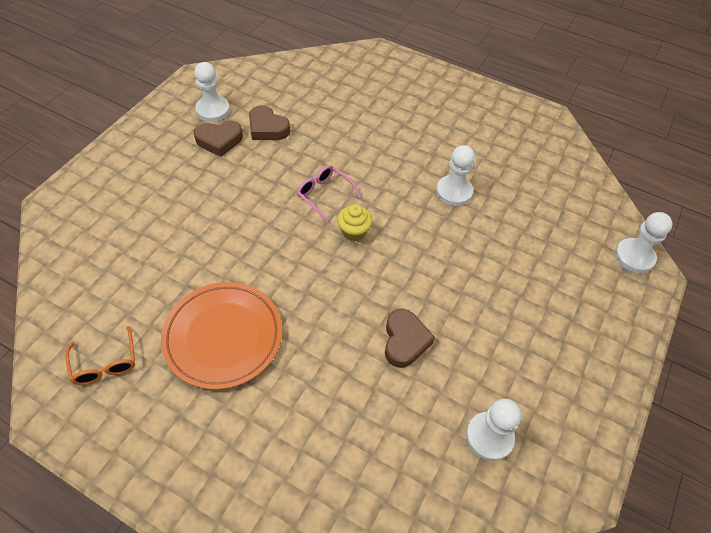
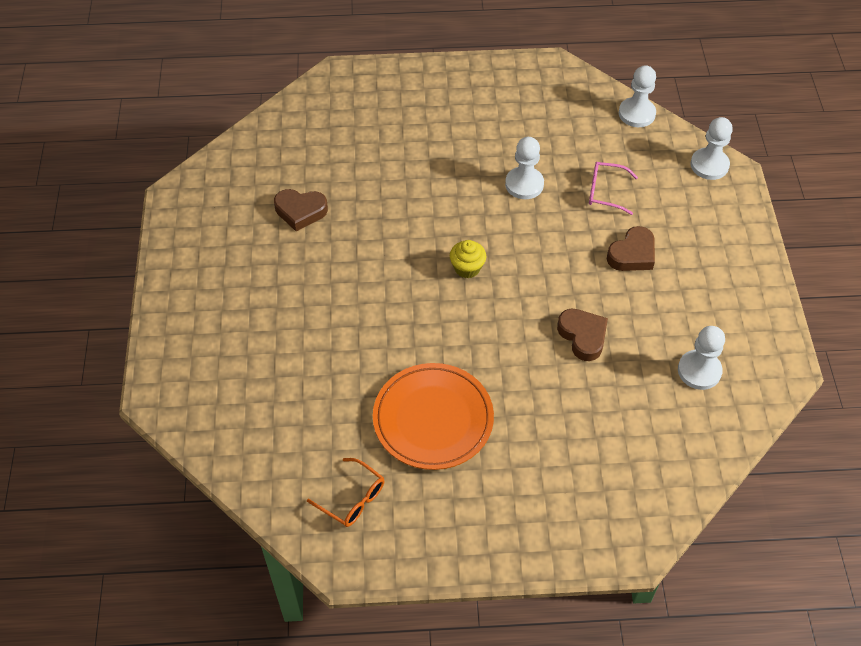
camera: 30 degrees left, 0 degrees up
white pawn [194,62,230,122] -> white pawn moved to [619,65,656,127]
brown heart [194,121,243,157] -> brown heart moved to [607,226,655,271]
pink glasses [297,165,360,222] -> pink glasses moved to [589,162,638,215]

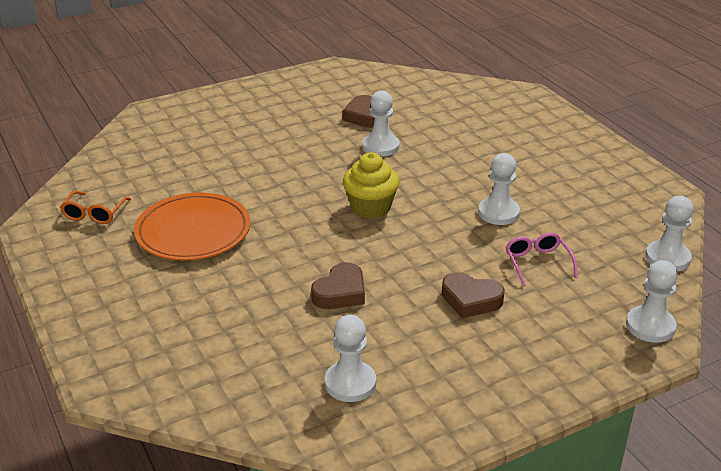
camera: 65 degrees right, 20 degrees down
yellow cupcake [450,240,486,279] -> yellow cupcake [343,152,399,219], size x1.53
none -> white pawn [362,91,399,157]

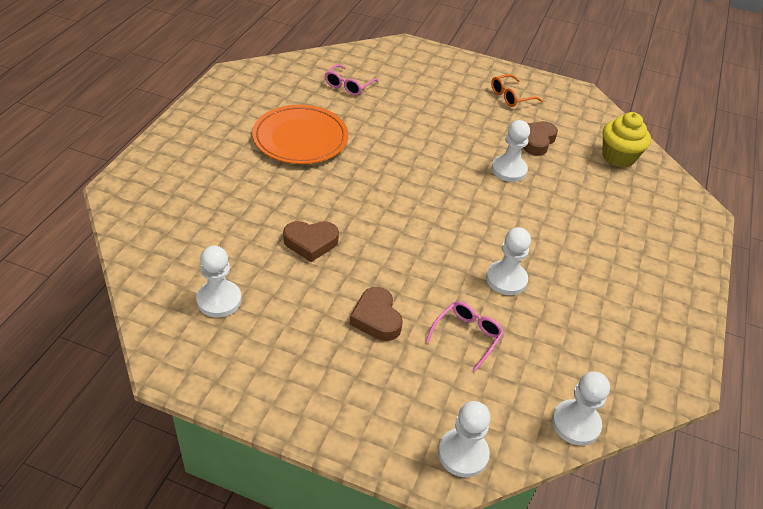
camera: 45 degrees right, 10 degrees up
orange glasses [60,191,131,224] -> orange glasses moved to [491,74,543,107]
yellow cupcake [343,152,399,219] -> yellow cupcake moved to [602,112,651,168]
none -> pink glasses [325,64,378,96]

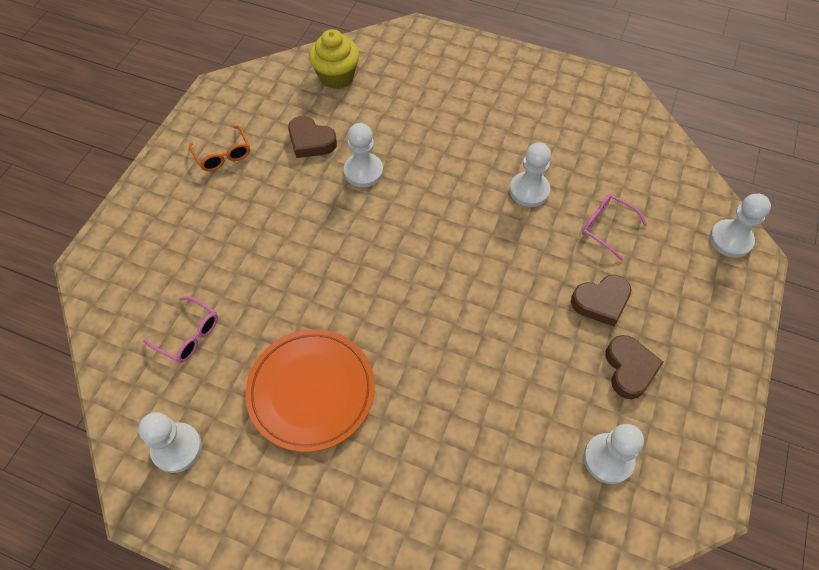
camera: 85 degrees left, 15 degrees up
brown heart [283,221,339,262] -> brown heart moved to [606,335,664,399]
white pawn [552,372,610,446] -> white pawn moved to [138,412,202,473]

